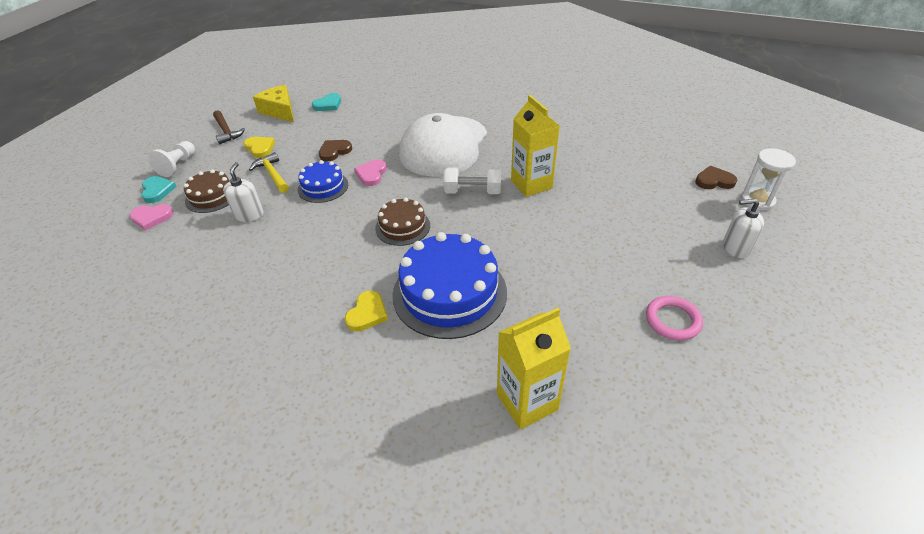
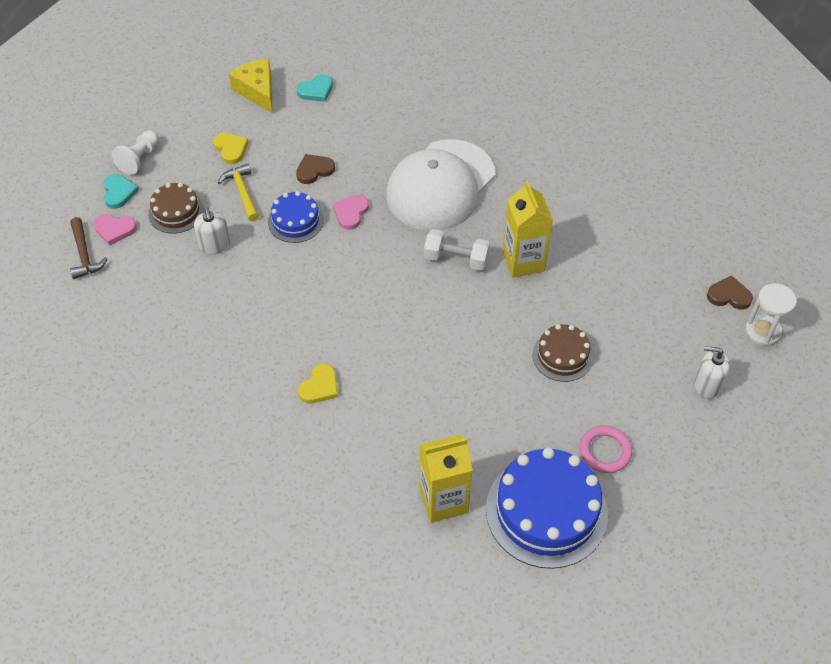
camera: 10 degrees right, 10 degrees up
brown hammer [213,110,245,144] -> brown hammer moved to [70,217,108,279]
white soap dispenser [223,162,264,222] -> white soap dispenser turned 150 degrees clockwise [194,207,230,254]
brown cake [375,198,430,246] -> brown cake moved to [532,324,593,382]
blue cake [392,232,507,339] -> blue cake moved to [486,448,608,569]

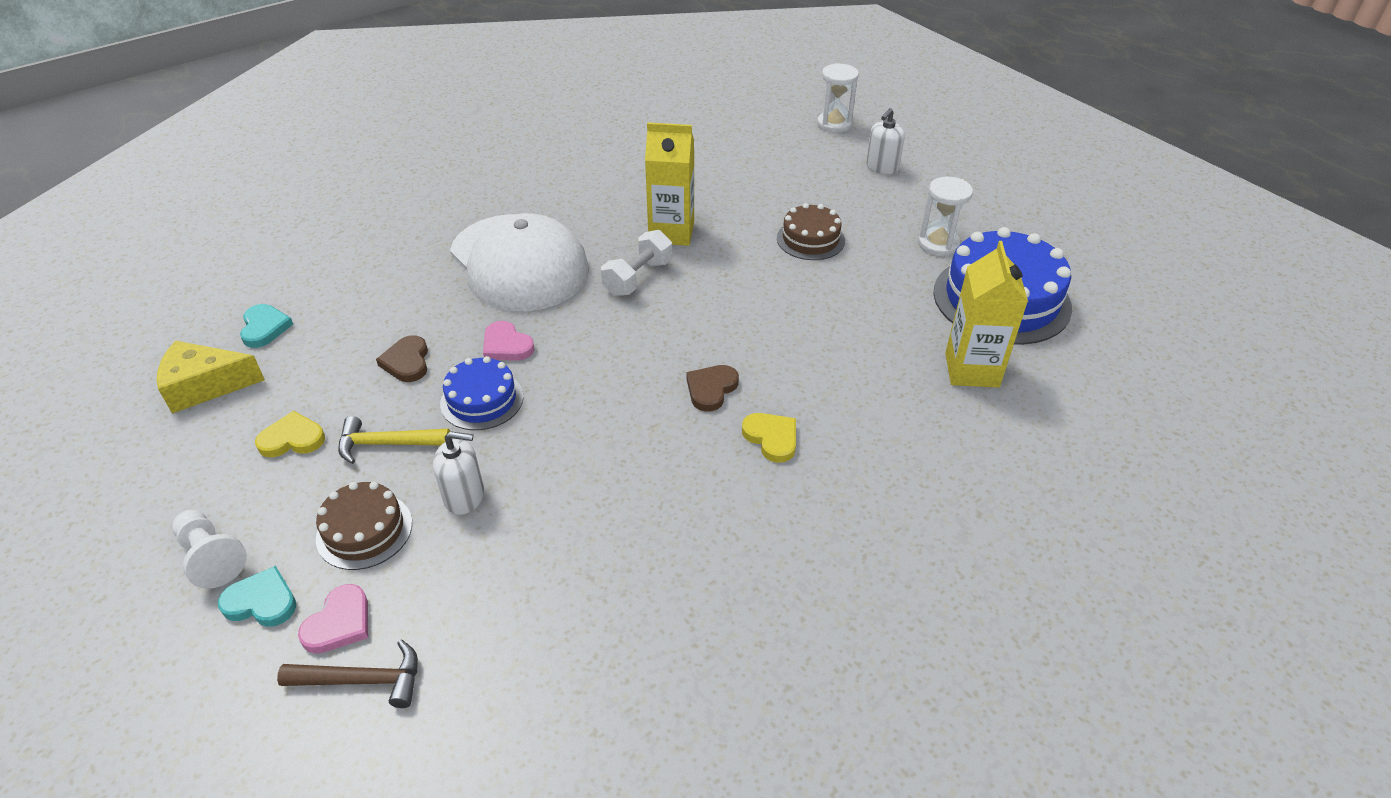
camera: 70 degrees left, 10 degrees down
pink ring [579,426,632,473] -> white hourglass [918,177,973,256]
brown heart [707,276,753,310] -> brown heart moved to [686,365,739,412]

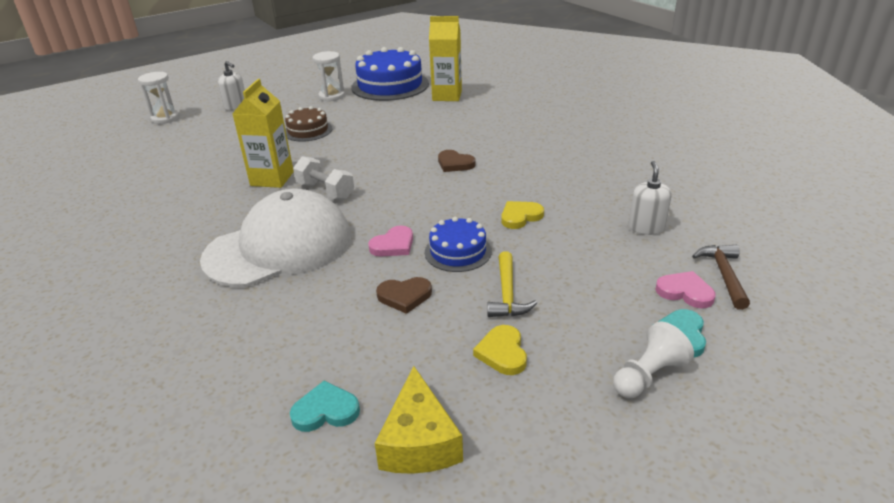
camera: 85 degrees left, 10 degrees down
brown cake [316,482,412,570] -> none
white soap dispenser [433,431,484,515] -> white soap dispenser moved to [629,161,672,235]
yellow heart [742,413,796,463] -> yellow heart moved to [501,201,544,229]

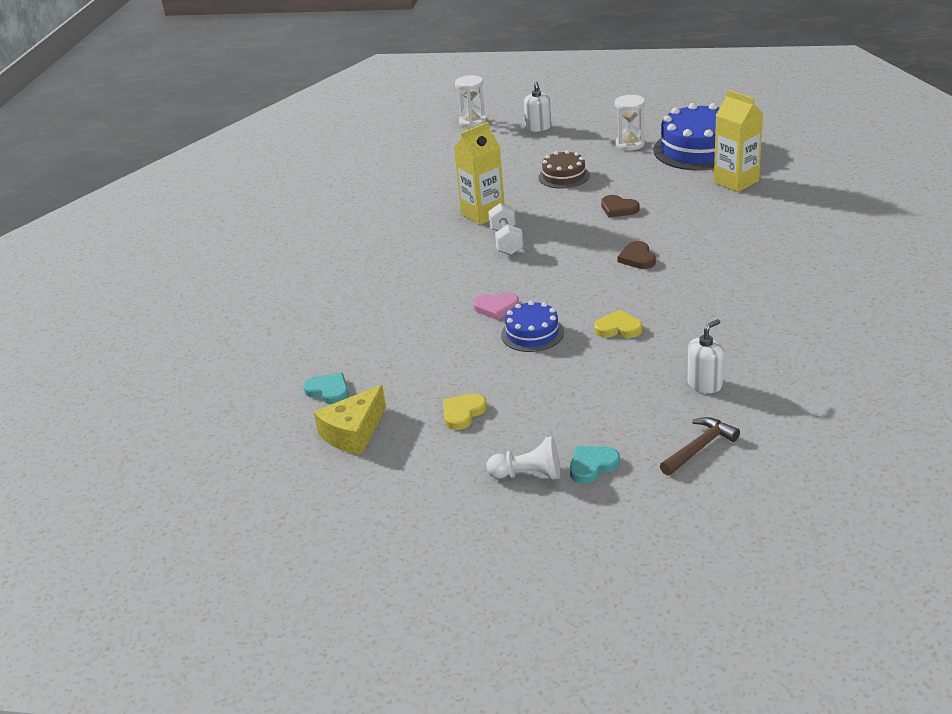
camera: 45 degrees right, 0 degrees up
white cap [200,189,351,287] -> none
brown heart [376,277,432,314] -> brown heart moved to [601,195,640,218]
yellow hammer [487,251,537,317] -> none
pink heart [655,271,716,309] -> none

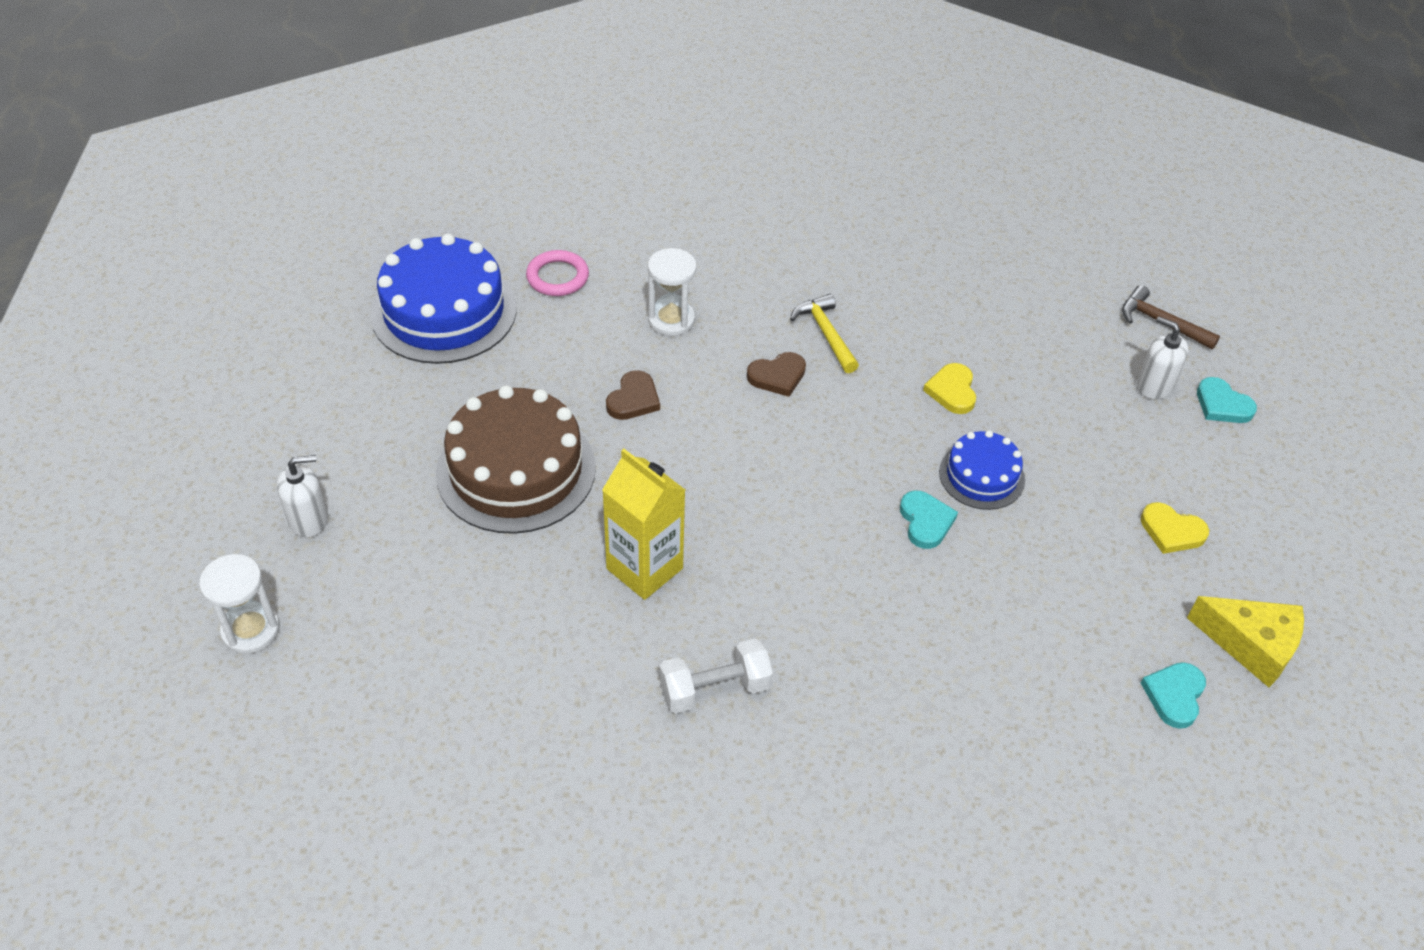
camera: 105 degrees left, 15 degrees up
pink heart [473,293,519,320] -> turquoise heart [900,490,958,549]
white pawn [486,436,560,480] -> none
white dumbbell [488,203,524,255] -> white dumbbell moved to [659,638,773,713]
brown cake [539,150,590,189] -> brown cake [436,385,596,534], size x1.83
white hourglass [615,94,645,150] -> white hourglass moved to [648,248,697,336]
white soap dispenser [687,319,724,393] -> white soap dispenser moved to [1137,317,1188,399]
yellow carton [714,90,763,192] -> pink ring [526,250,589,296]
none -> yellow hammer [790,294,859,373]

